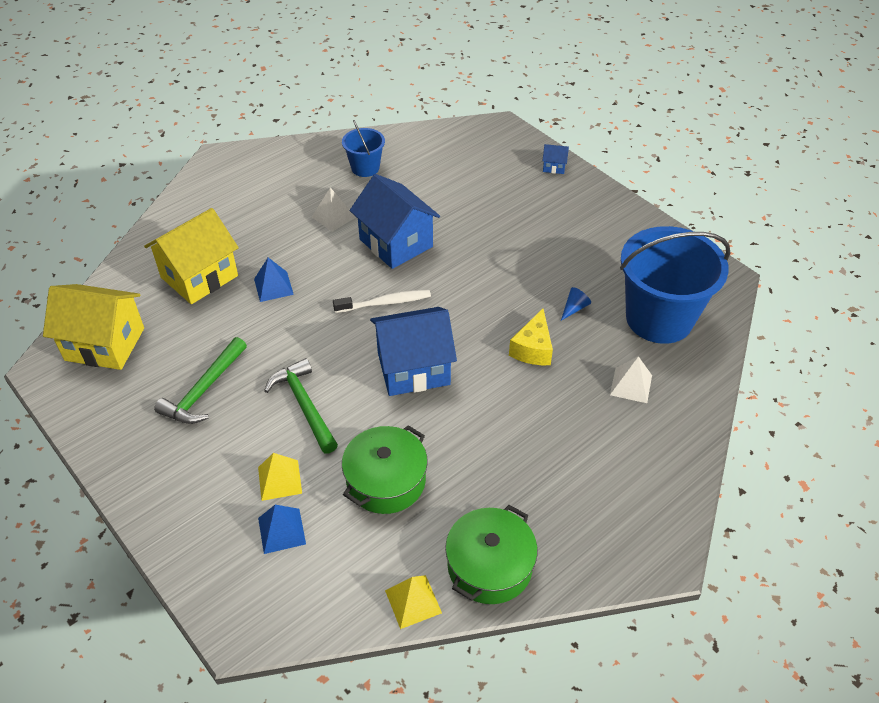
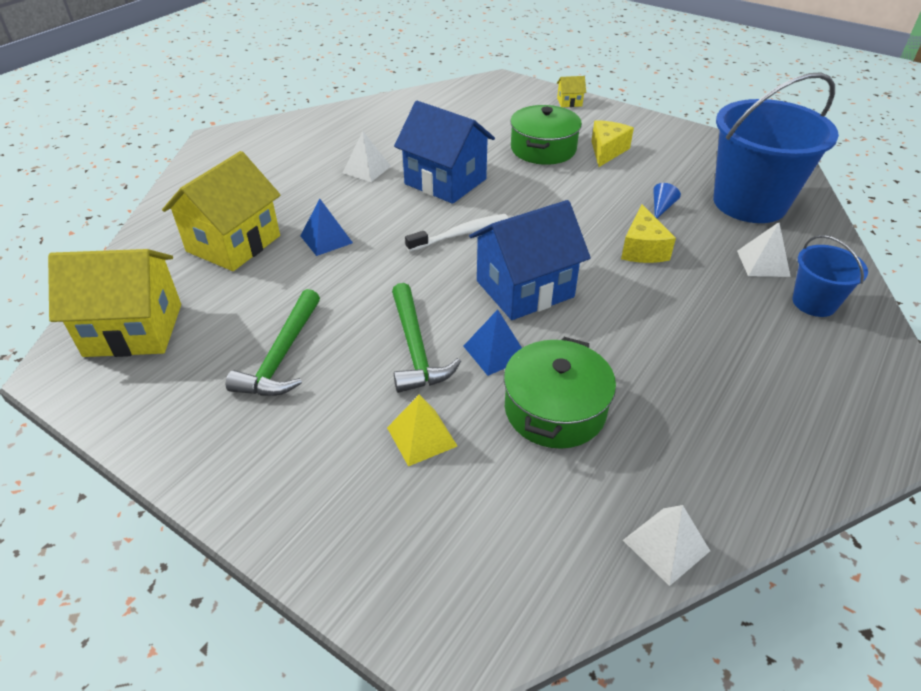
camera: 15 degrees left, 5 degrees down
blue pyramid [258,505,306,554] -> blue pyramid moved to [463,309,522,376]
green hammer [264,358,338,454] -> green hammer turned 150 degrees counterclockwise [392,283,461,393]
blue bucket [342,120,385,177] -> blue bucket moved to [792,235,868,317]
yellow pyramid [385,575,442,629] -> white pyramid [623,505,710,586]
green pot [445,505,538,604] -> green pot moved to [510,105,582,165]
blue house [542,144,569,174] -> yellow house [557,76,586,107]
none -> yellow cheese [592,120,634,167]

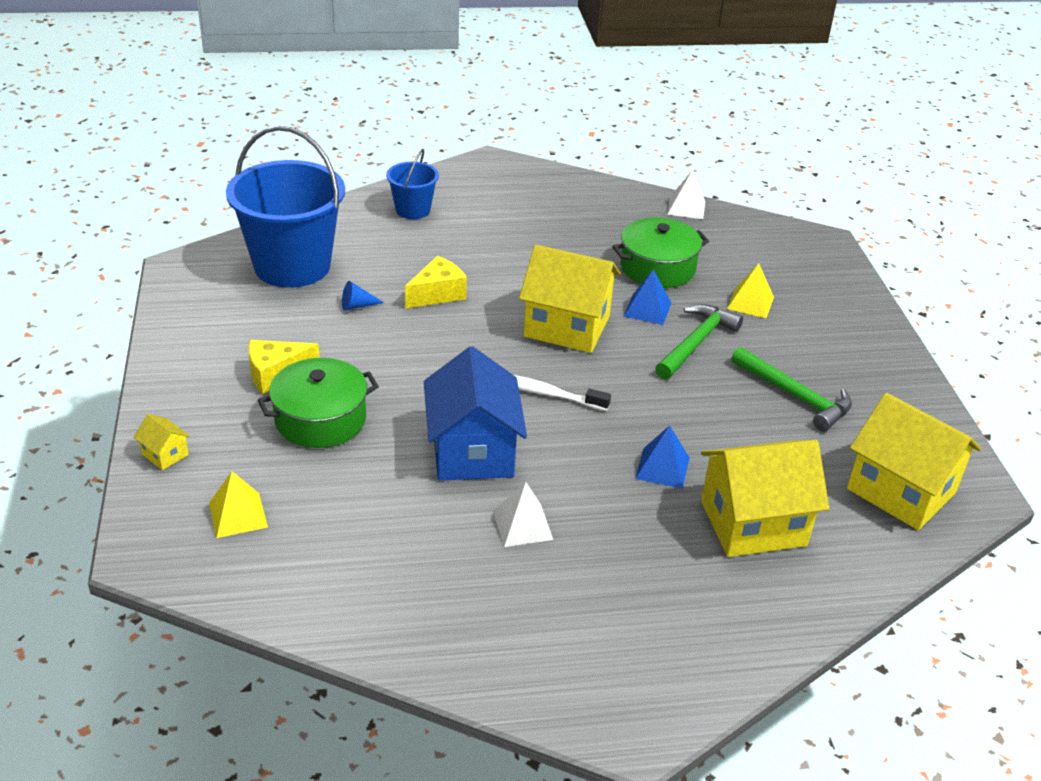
camera: 135 degrees left, 5 degrees down
green hammer [226,289,320,396] -> green hammer turned 75 degrees clockwise [731,347,852,432]
blue house [469,200,591,320] -> yellow house [519,245,621,353]
white pyramid [737,222,791,277] -> none
none -> yellow pyramid [209,471,268,538]

